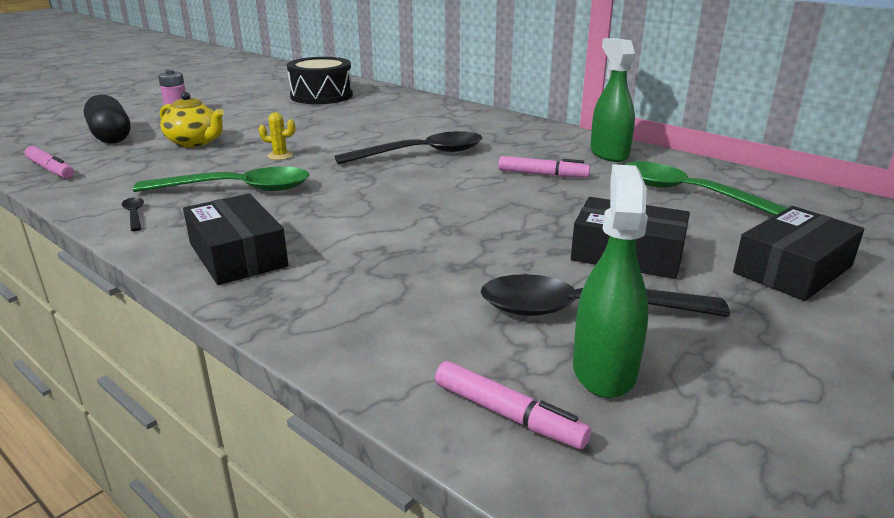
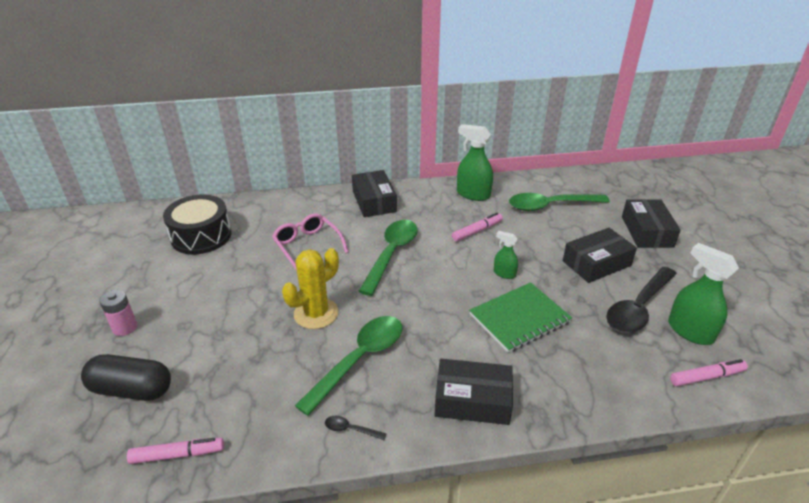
camera: 50 degrees left, 10 degrees up
yellow teapot [160,92,224,147] -> none
yellow cactus [259,112,295,160] -> yellow cactus [282,248,339,329], size x2.07
black spoon [334,131,482,165] -> green spoon [358,220,418,296]
none -> pink glasses [272,213,348,271]
none -> black box [352,170,397,217]
none -> green notebook [469,282,572,353]
none -> green spray bottle [494,231,518,279]

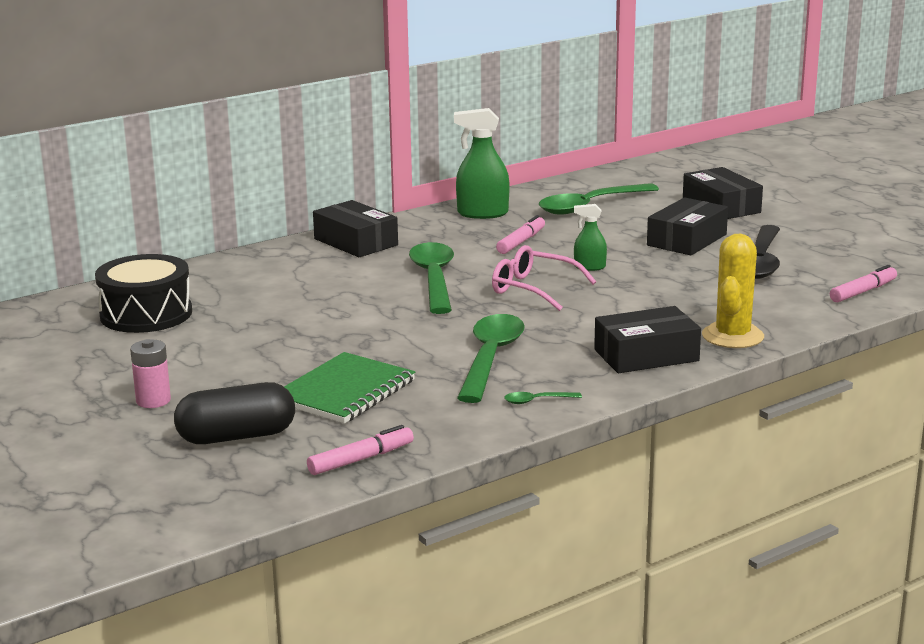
camera: 25 degrees left, 15 degrees down
pink glasses [272,213,348,271] -> pink glasses moved to [492,245,596,311]
yellow cactus [282,248,339,329] -> yellow cactus moved to [702,234,764,348]
black spoon [325,416,386,440] -> green spoon [504,392,582,404]
green notebook [469,282,572,353] -> green notebook moved to [284,352,415,423]
green spray bottle [668,243,739,345] -> none

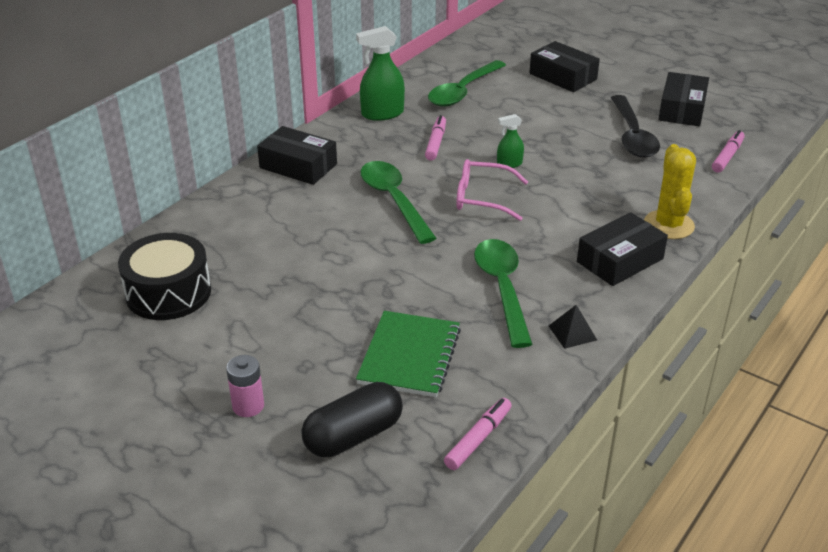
camera: 20 degrees left, 15 degrees up
green spoon [504,392,582,404] -> black pyramid [549,305,597,349]
black box [647,197,728,256] -> black box moved to [658,72,709,126]

